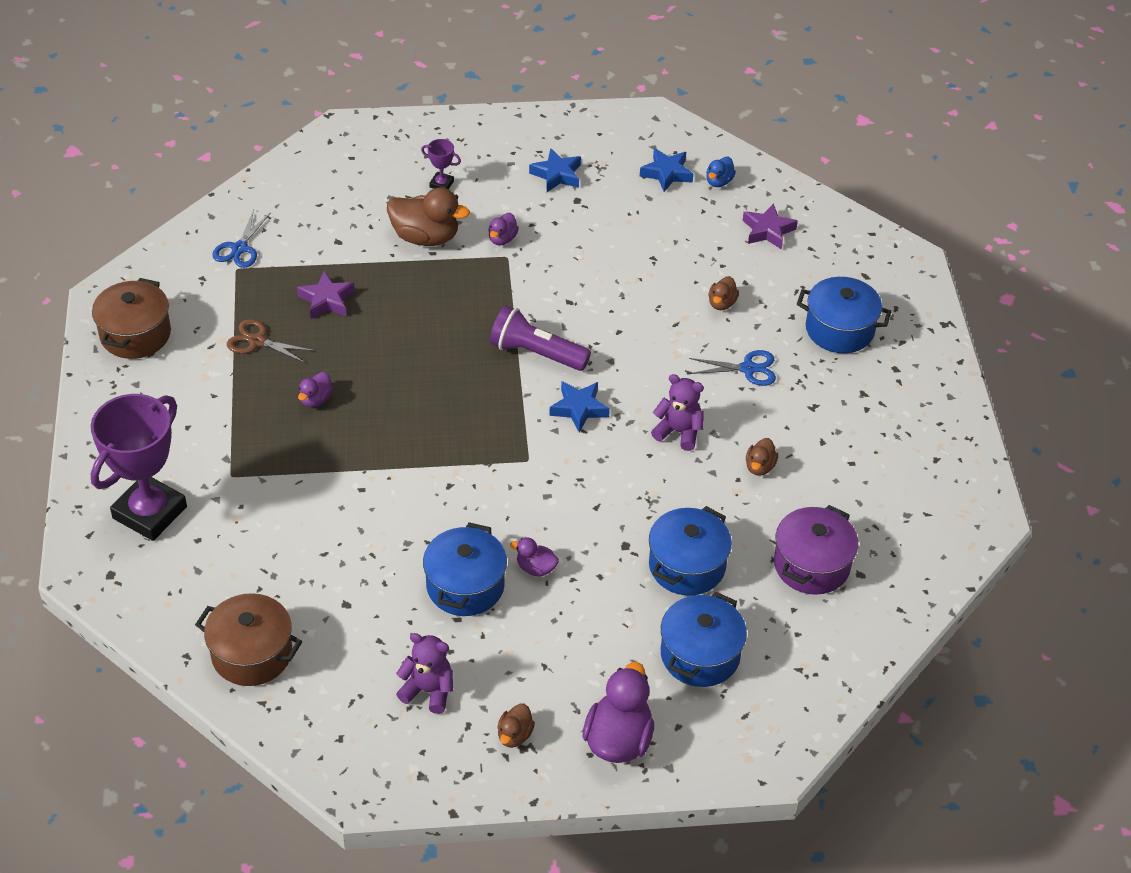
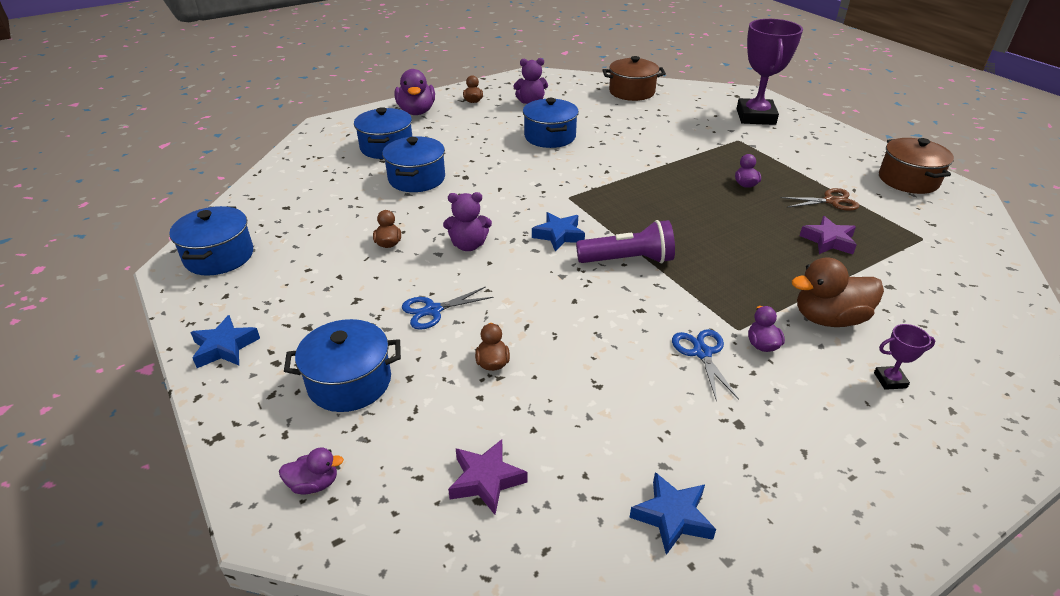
camera: 155 degrees right, 10 degrees down
blue scissors [212,210,271,268] -> blue scissors moved to [672,329,739,402]
purple duck [510,537,559,576] -> purple duck moved to [279,447,344,495]
blue star [529,148,581,192] -> blue star moved to [190,315,260,368]
blue duck [706,157,736,187] -> none
purple pot [774,505,858,595] -> none
none -> blue pot [169,206,253,276]

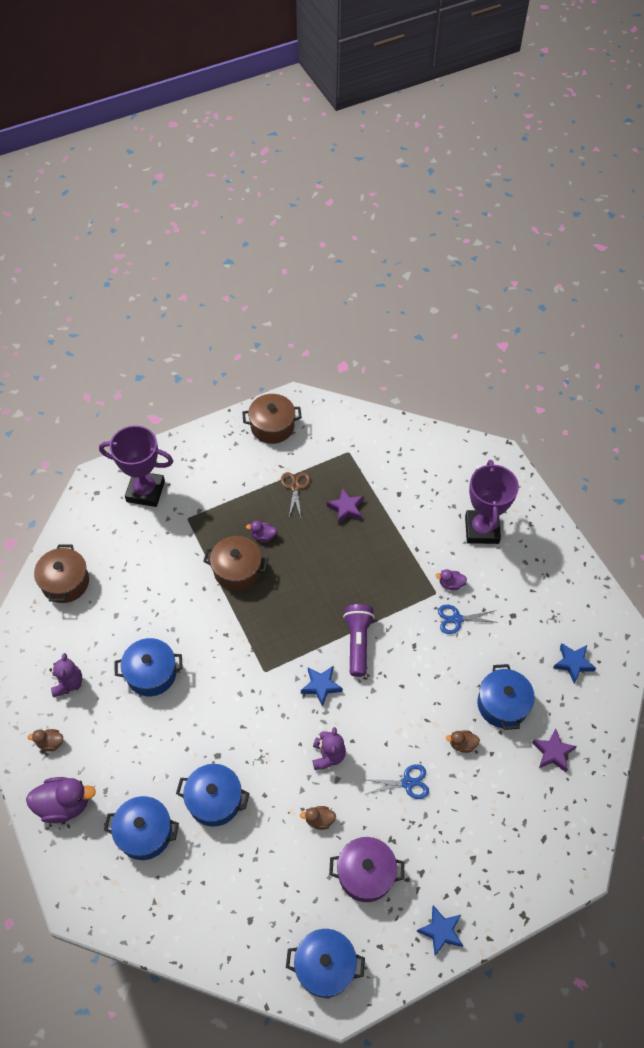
camera: 85 degrees left, 20 degrees up
purple duck [279,447,344,495] -> none
blue pot [284,319,401,412] -> blue pot moved to [477,664,535,730]
blue scissors [402,287,494,330] -> blue scissors turned 75 degrees counterclockwise [363,764,429,799]
brown duck [792,257,884,327] -> none
purple trophy [874,324,935,390] -> purple trophy [465,460,519,544], size x2.44
none -> brown pot [203,536,269,591]
none -> purple pot [329,837,404,902]

